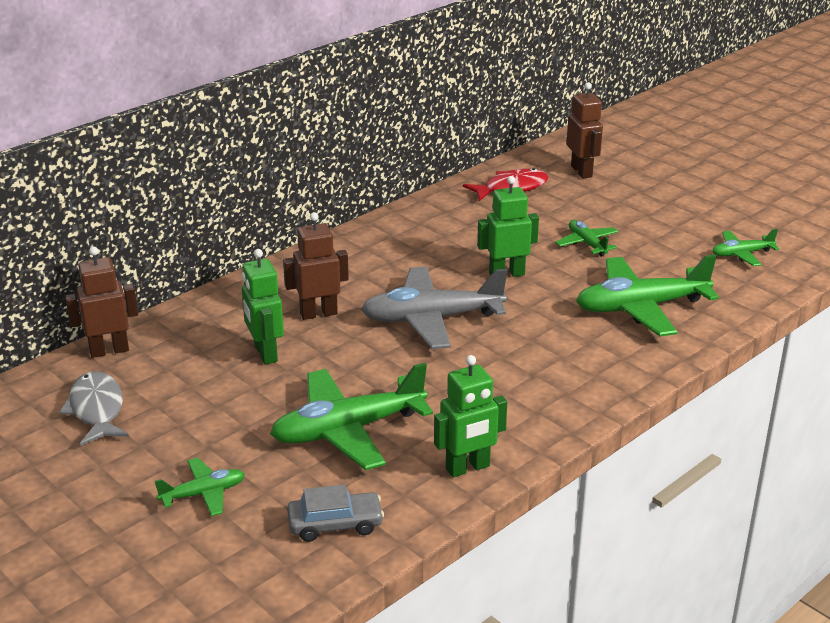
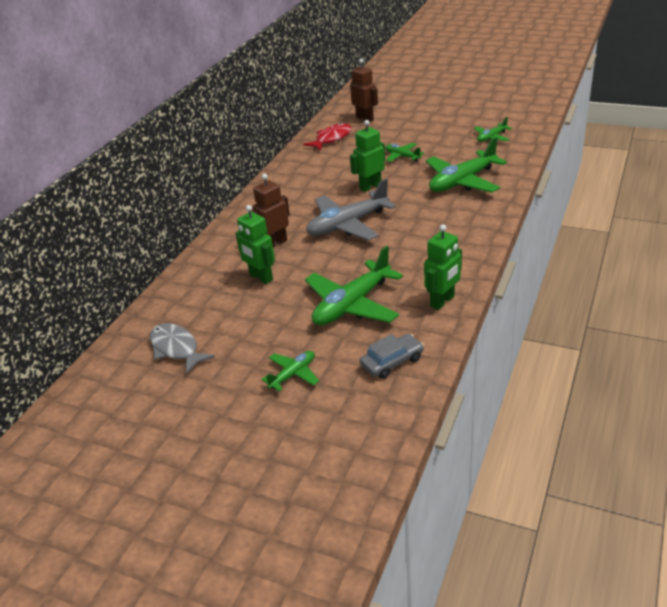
camera: 20 degrees left, 5 degrees up
brown robot [65,247,138,358] -> none

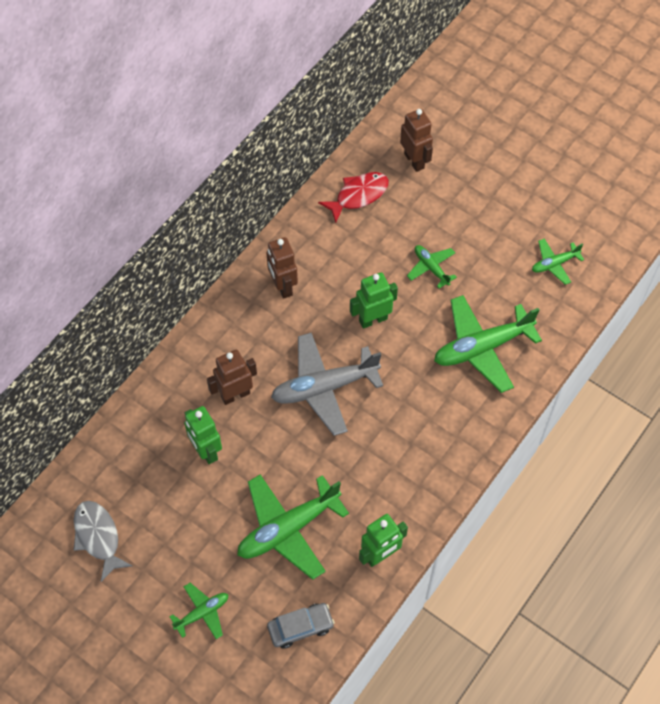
camera: 10 degrees right, 25 degrees up
none -> brown robot [266,237,298,299]

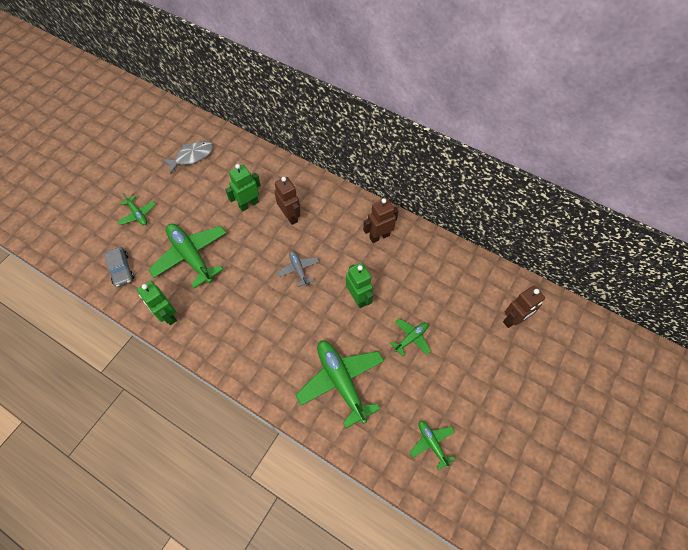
camera: 85 degrees right, 0 degrees up
grey plane [271,332,383,436] -> grey plane [277,251,319,287], size x0.51
red fish [318,172,389,223] -> none

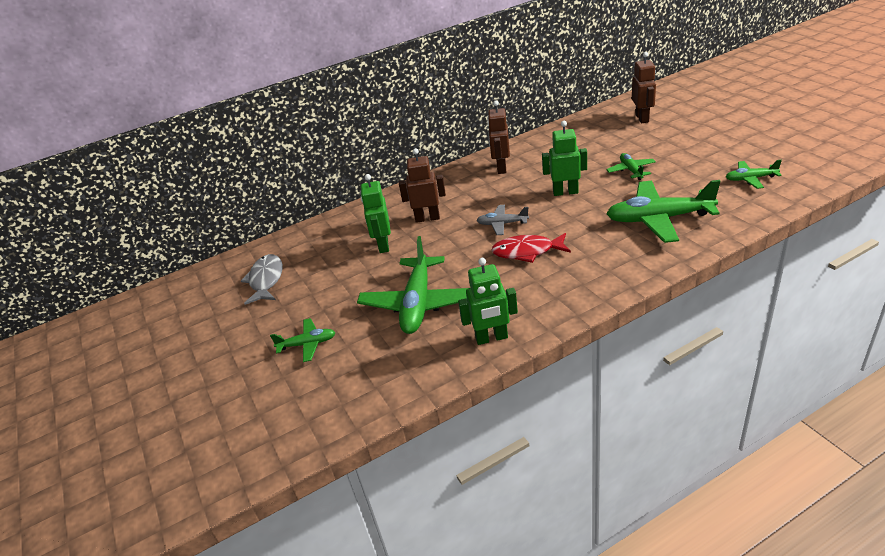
camera: 55 degrees left, 25 degrees down
grey car [104,247,134,287] -> none
green plane [148,224,226,288] -> green plane turned 75 degrees counterclockwise [357,236,469,334]
none -> red fish [491,233,571,263]

